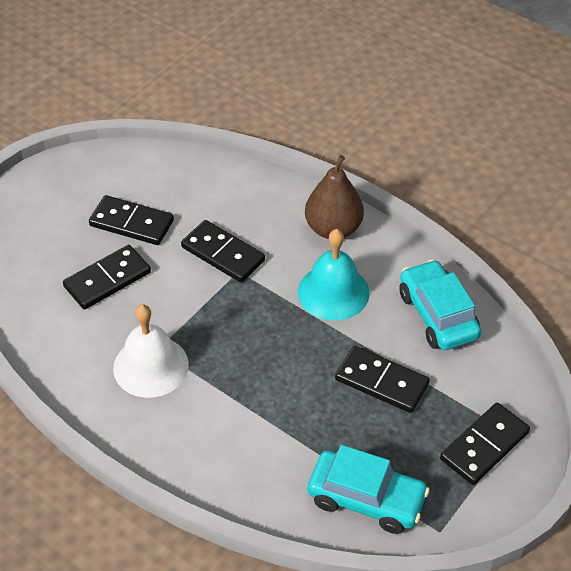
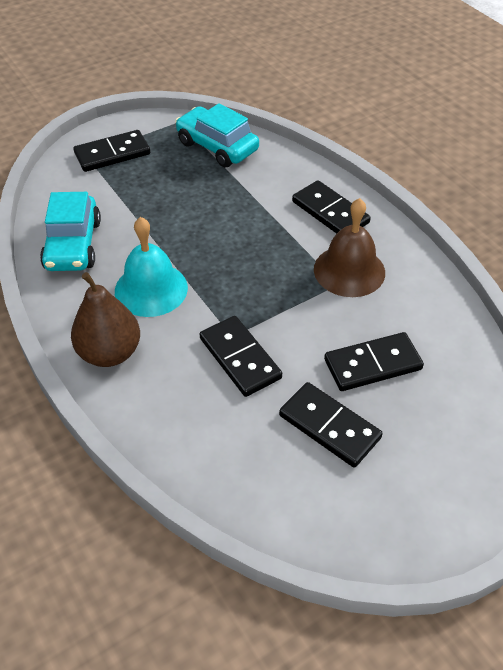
camera: 160 degrees left, 0 degrees up
white bell [113,304,189,398] -> brown bell [314,198,385,297]
black domino [335,346,430,413] -> black domino moved to [292,180,371,234]

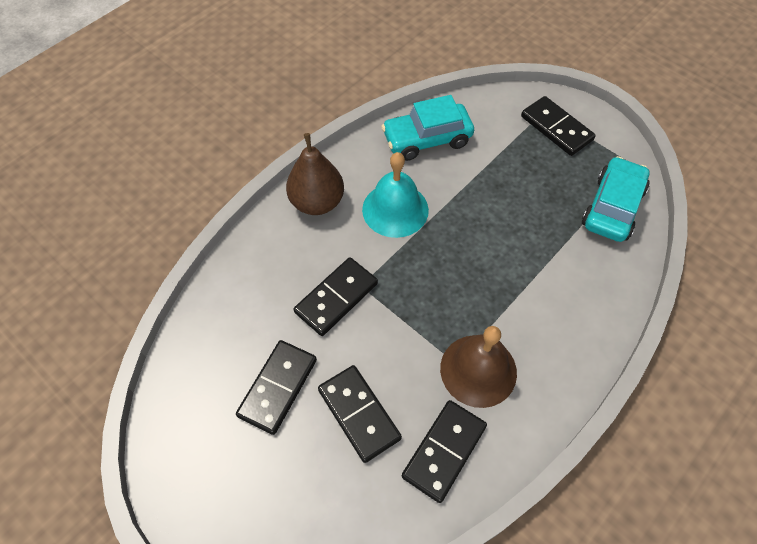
camera: 75 degrees right, 10 degrees up
black domino [292,180,371,234] -> black domino moved to [402,400,487,503]

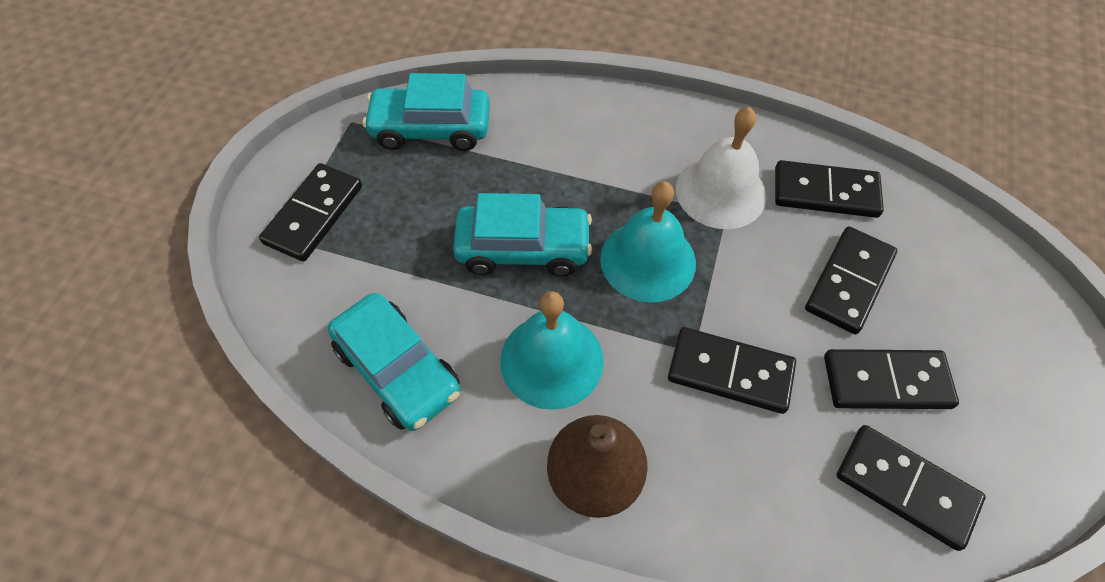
camera: 115 degrees left, 0 degrees up
brown bell [440,326,517,408] -> white bell [676,107,767,229]
none -> turquoise car [453,193,592,276]
none -> turquoise bell [600,181,696,303]
none -> black domino [836,425,985,551]

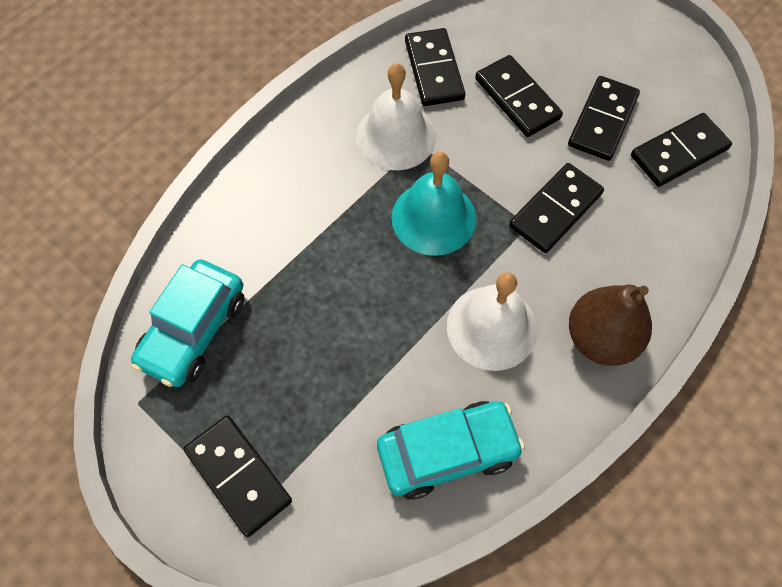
camera: 65 degrees left, 5 degrees up
turquoise car [453,193,592,276] -> none
turquoise bell [500,291,604,410] -> white bell [447,272,537,371]
black domino [775,160,884,218] -> black domino turned 45 degrees counterclockwise [405,28,465,106]

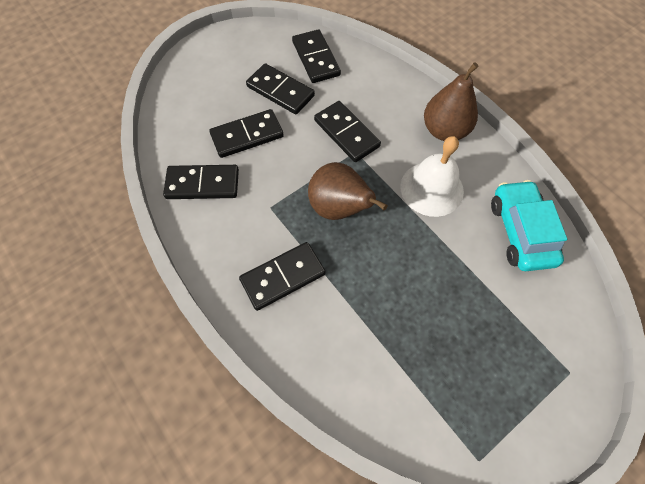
camera: 80 degrees left, 0 degrees up
turquoise car [131,259,245,387] -> none
black domino [184,415,292,537] -> black domino moved to [239,242,326,311]
white bell [356,63,436,170] -> none
turquoise bell [391,152,476,256] -> brown pear [308,162,388,220]

